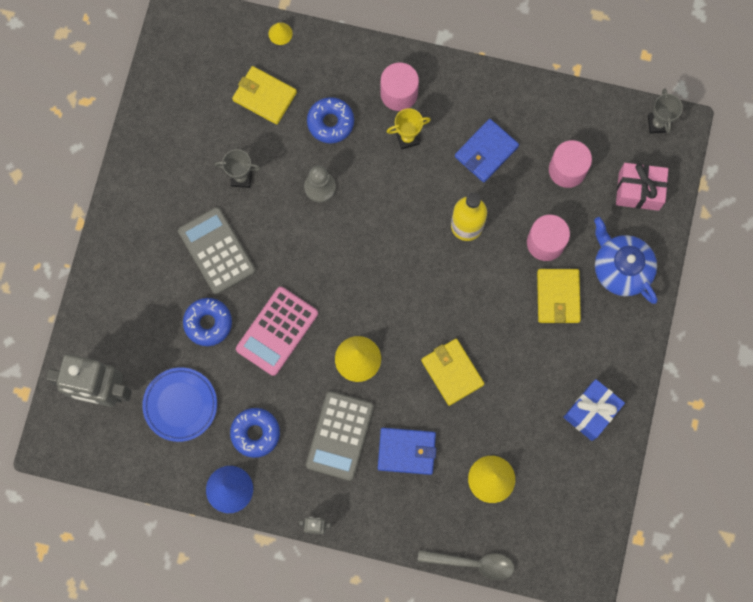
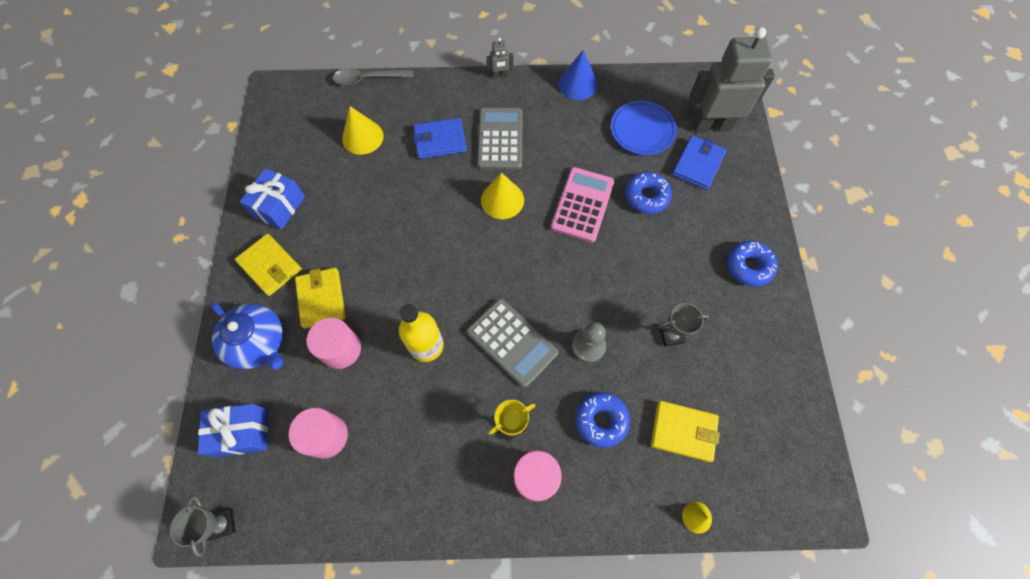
camera: 165 degrees right, 10 degrees down
grey calculator [178,207,256,295] -> grey calculator moved to [467,298,558,388]
blue donut [230,408,280,458] -> blue donut moved to [727,241,778,287]
yellow wallet [421,339,484,406] -> yellow wallet moved to [235,234,302,296]
blue wallet [455,119,519,182] -> blue wallet moved to [672,135,727,190]
pink gift [616,163,668,211] -> blue gift [198,404,268,457]

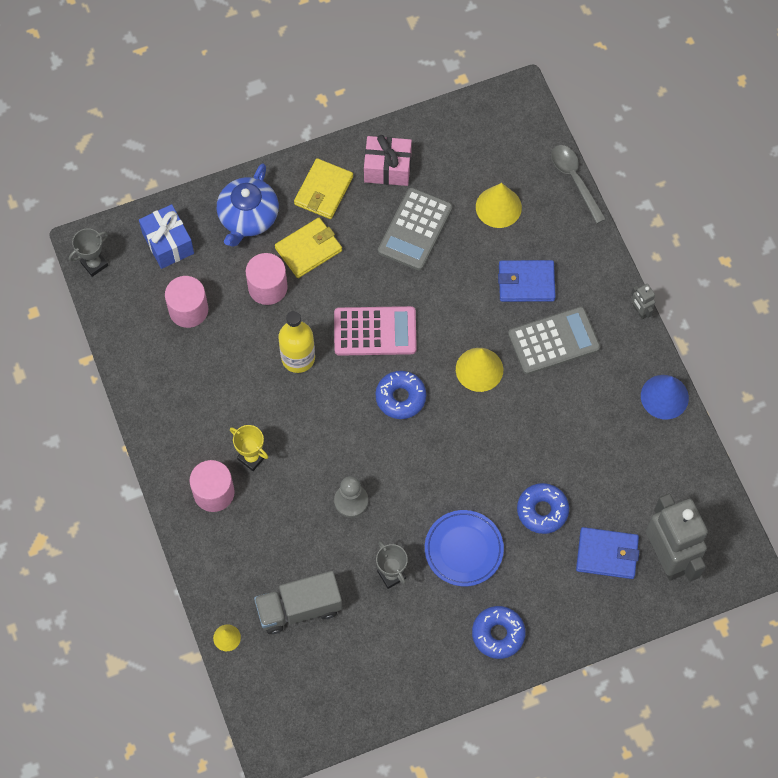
camera: 70 degrees right, 0 degrees up
blue gift [240,168,305,230] -> pink gift [364,135,412,186]
blue wallet [413,118,467,159] -> blue wallet turned 60 degrees counterclockwise [498,260,556,302]
grey calculator [467,298,558,388] -> grey calculator moved to [378,187,453,271]
pink calculator [551,167,614,242] -> pink calculator moved to [334,306,417,356]
blue donut [575,392,630,448] -> blue donut moved to [375,371,426,419]
blue plate [611,101,677,155] -> blue plate moved to [425,510,504,586]
yellow wallet [651,401,720,462] -> grey truck [254,571,342,634]

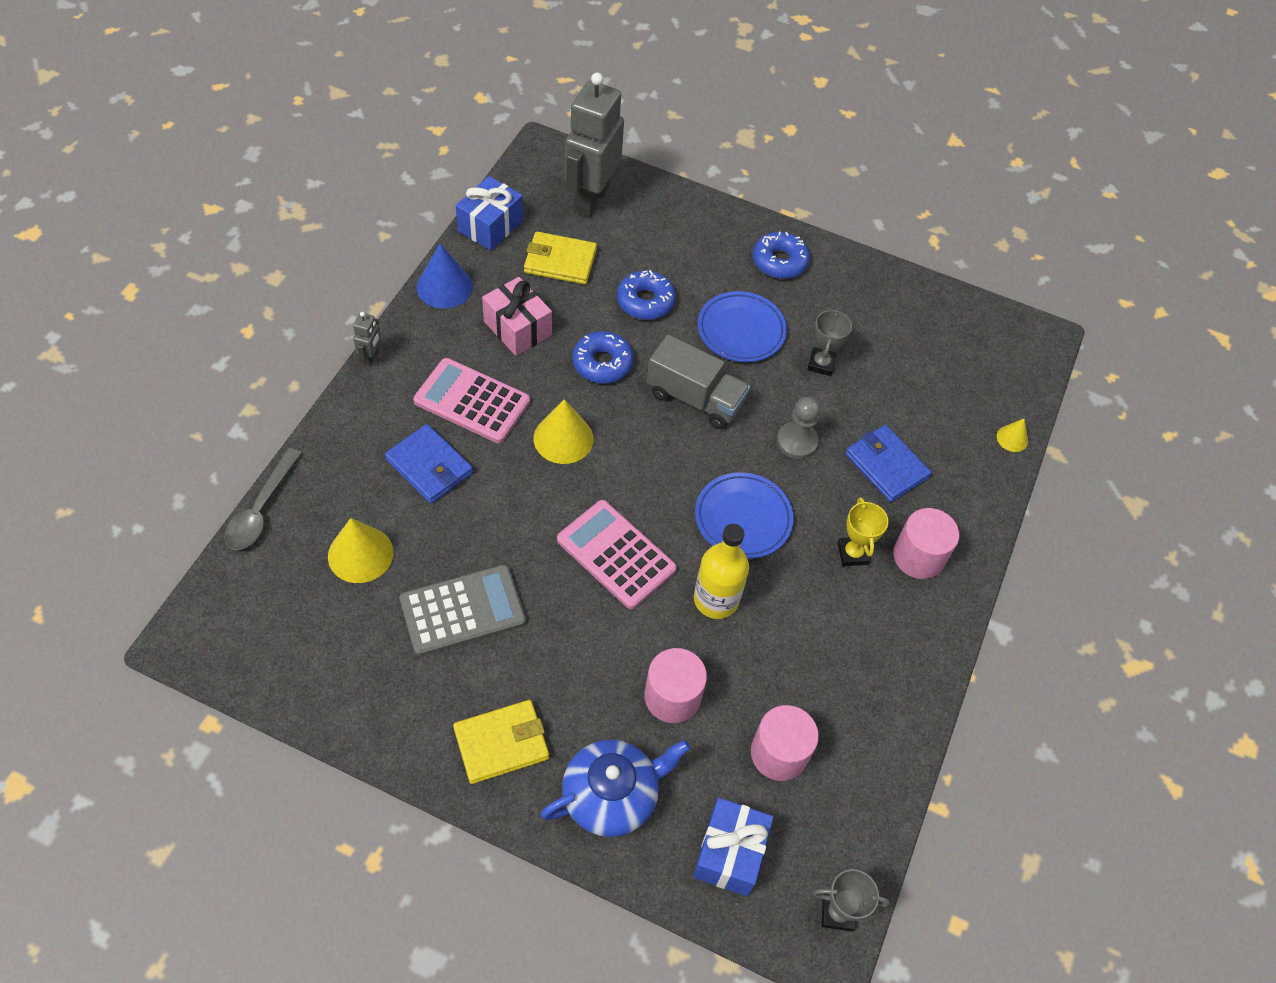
camera: 140 degrees left, 10 degrees down
grey truck [254,571,342,634] -> grey truck moved to [647,335,750,429]
yellow wallet [275,218,342,278] -> yellow wallet moved to [524,232,597,285]
pink gift [364,135,412,186] -> pink gift moved to [482,277,552,356]
blue donut [375,371,426,419] -> blue donut moved to [572,331,634,384]
grey calculator [508,307,600,375] -> pink calculator [413,358,530,443]
blue wallet [576,527,639,579] -> blue wallet moved to [845,425,931,502]
none -> blue gift [456,176,523,251]
none -> blue plate [695,472,794,559]

